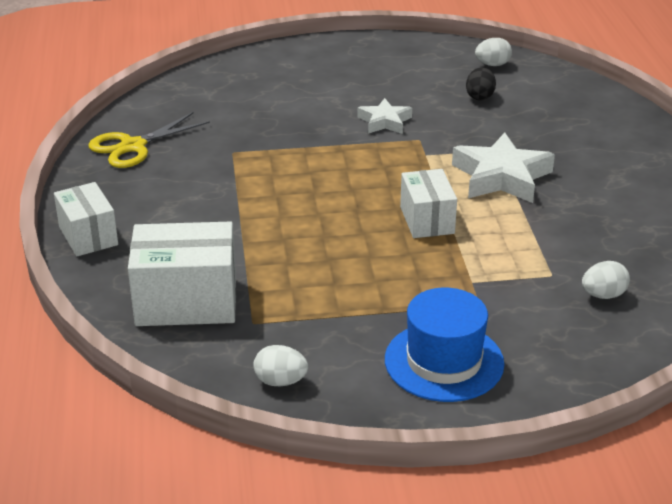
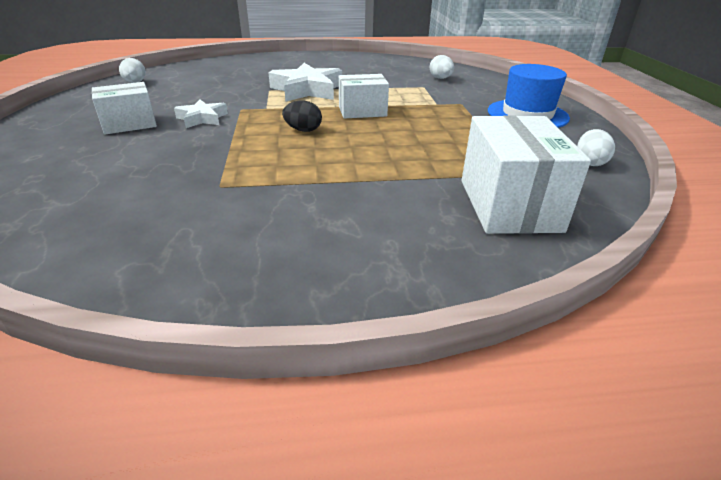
camera: 90 degrees left, 0 degrees up
white box [54,182,118,256] -> white box moved to [91,82,157,134]
yellow scissors [88,112,210,168] -> none
black egg [466,67,496,100] -> black egg moved to [282,101,322,132]

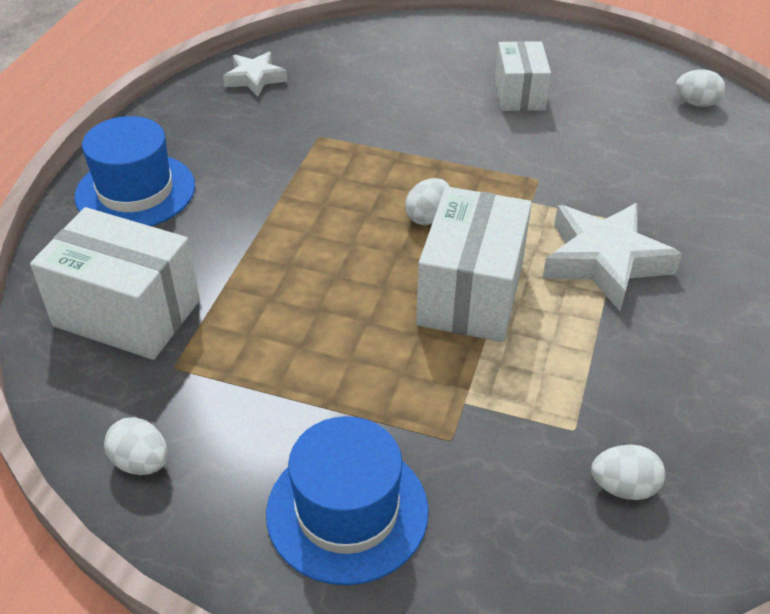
camera: 115 degrees right, 10 degrees up
white star [174,100,228,128] -> white star moved to [223,52,287,97]
black egg [282,101,322,132] -> white egg [405,178,450,225]
white box [339,74,389,118] -> white box [416,187,532,342], size x1.57
none -> blue hat [75,116,195,226]

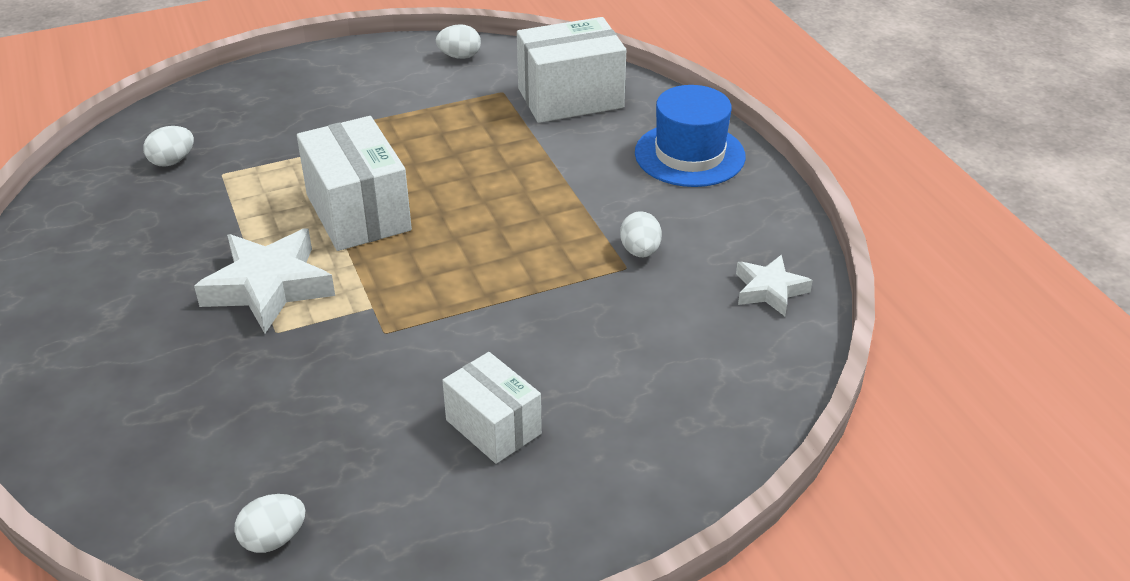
camera: 140 degrees right, 5 degrees down
blue hat [266,416,429,585] -> none
white egg [405,178,450,225] -> white egg moved to [620,211,662,257]

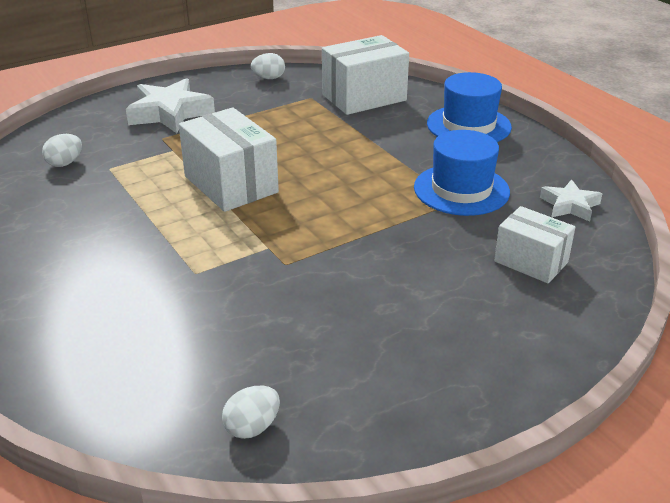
camera: 10 degrees left, 5 degrees down
white star [194,228,335,333] -> white star moved to [126,78,215,133]
white box [442,352,542,464] -> white box moved to [494,206,575,283]
white egg [620,211,662,257] -> blue hat [414,130,510,216]

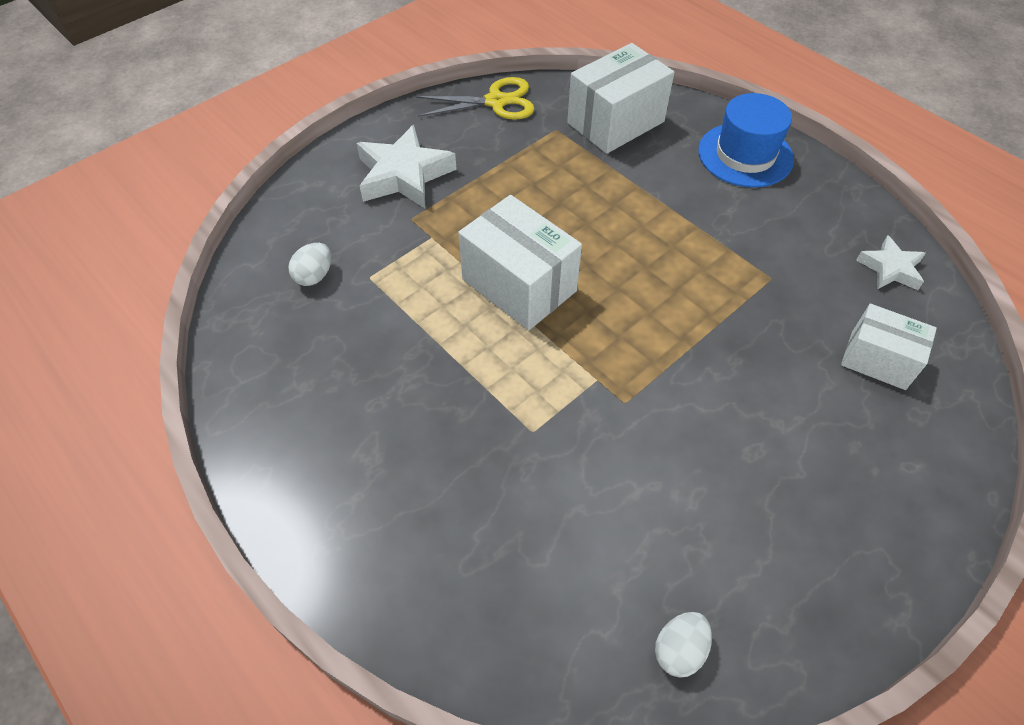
camera: 10 degrees left, 20 degrees up
white egg [251,53,285,79] -> yellow scissors [416,77,535,120]
blue hat [414,130,510,216] -> none

